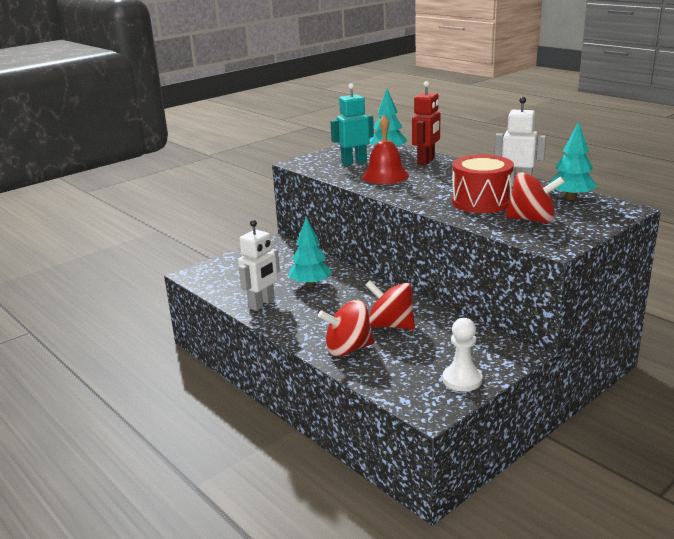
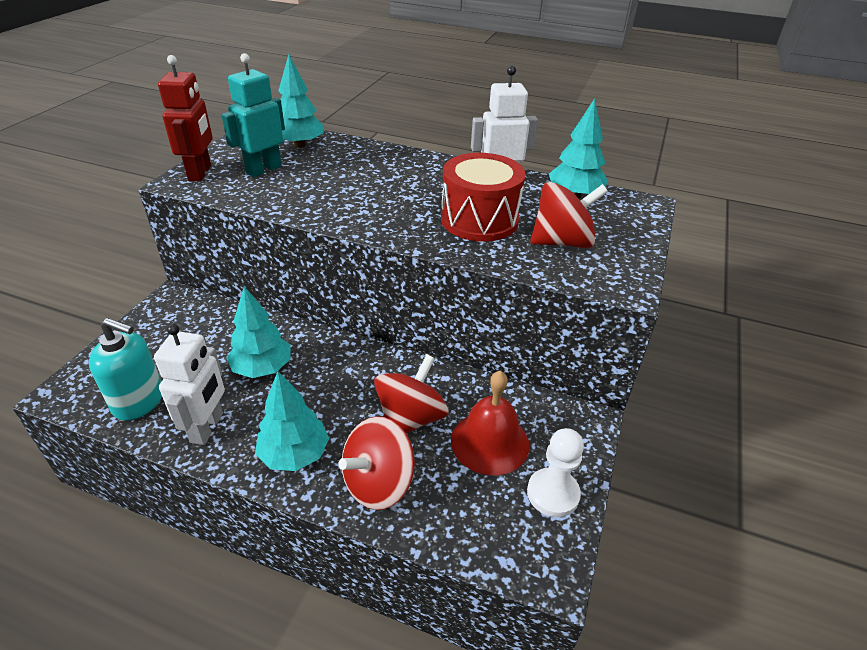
camera: 30 degrees left, 15 degrees up
red bell [362,115,409,184] -> red bell moved to [451,371,529,475]
red spinning top [365,280,415,330] -> red spinning top turned 120 degrees clockwise [374,354,449,433]
red robot [412,81,441,165] -> red robot moved to [158,55,213,181]
none -> turquoise soap dispenser [89,318,162,421]
none -> turquoise tree [255,371,329,471]

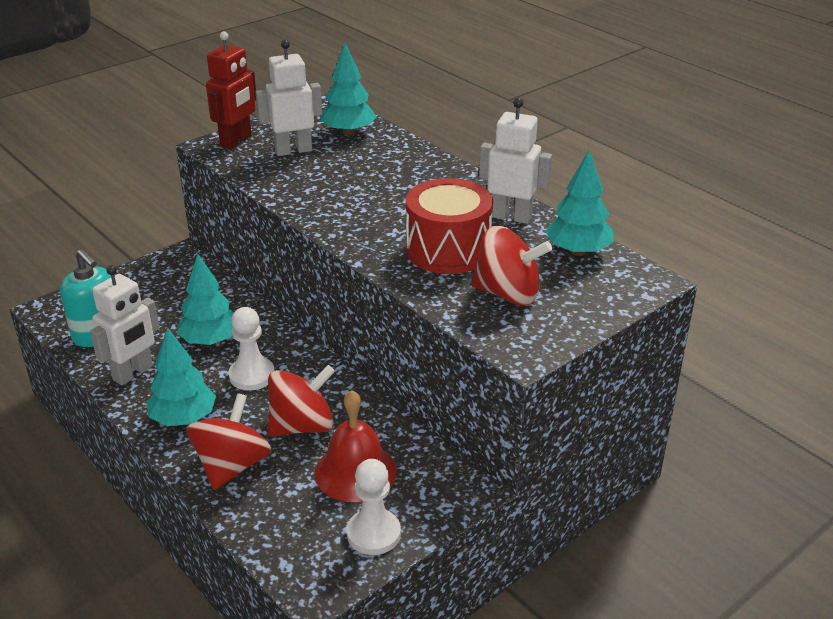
camera: 30 degrees right, 5 degrees down
turquoise robot [221,53,285,177] -> white robot [256,40,322,156]
red spinning top [338,416,415,510] -> red spinning top turned 120 degrees clockwise [186,393,271,490]
none -> white pawn [229,307,275,390]

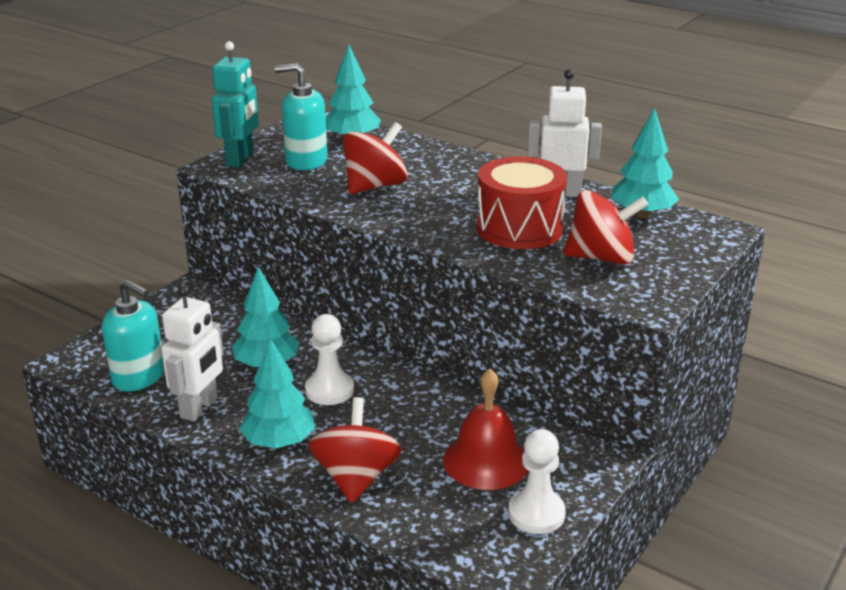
camera: 15 degrees left, 5 degrees down
red robot [206,31,256,149] -> turquoise robot [212,41,259,167]
white robot [256,40,322,156] -> turquoise soap dispenser [274,63,327,170]
red spinning top [268,365,335,437] -> red spinning top moved to [342,122,408,194]

